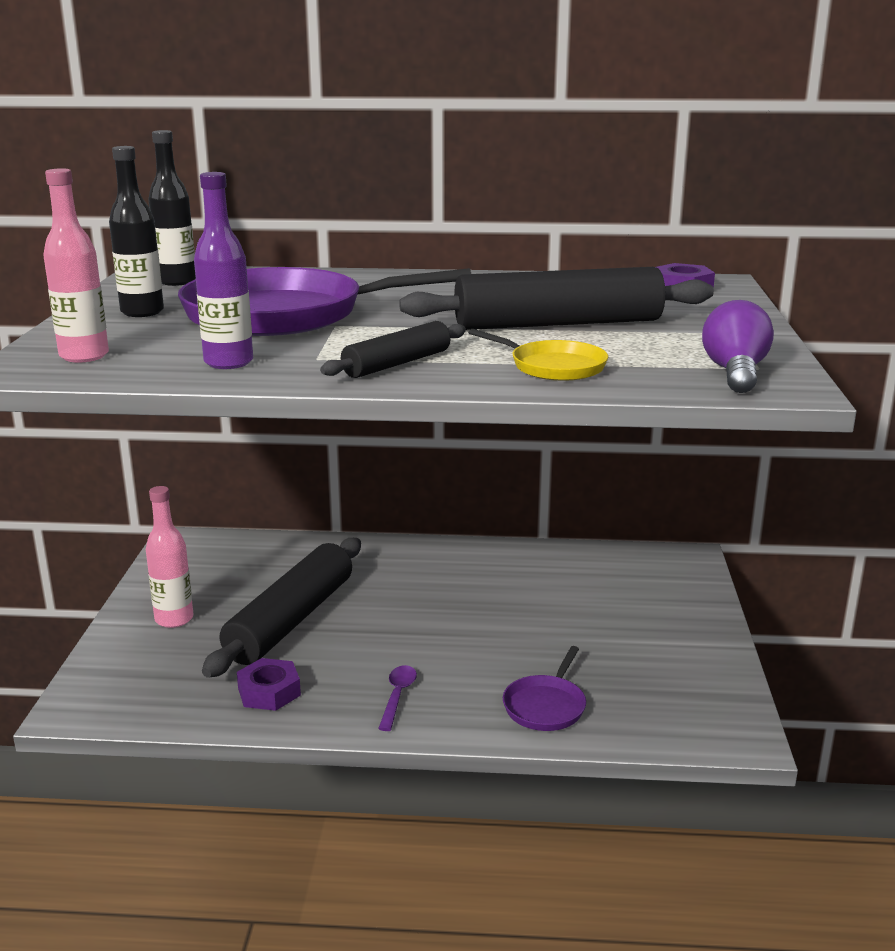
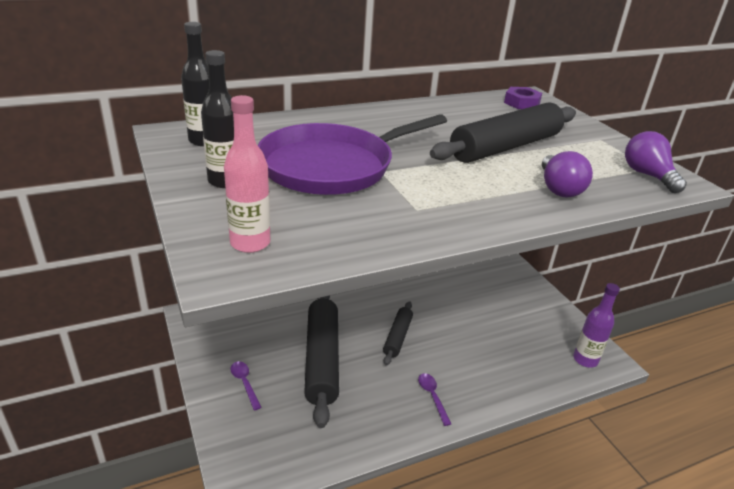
camera: 30 degrees left, 10 degrees up
pink bottle [146,486,193,628] -> purple spoon [230,361,262,411]
purple bottle [194,172,253,369] -> purple bottle moved to [573,283,620,367]
purple nut [237,658,301,711] -> none
black rolling pin [320,321,466,378] -> black rolling pin moved to [383,301,413,365]
yellow pan [468,329,608,381] -> purple light bulb [542,151,593,197]
purple pan [503,646,586,731] -> none

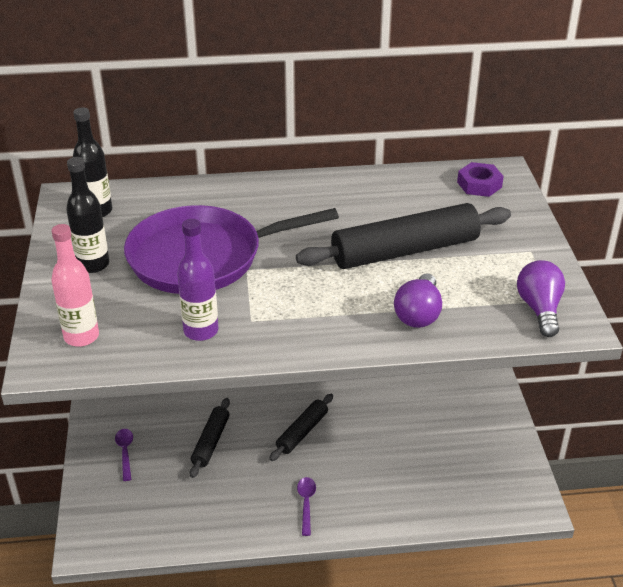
camera: 20 degrees right, 5 degrees up
black rolling pin [304,295,339,428] -> black rolling pin [190,398,230,478], size x0.54
purple bottle [573,283,620,367] -> purple bottle moved to [177,219,219,341]

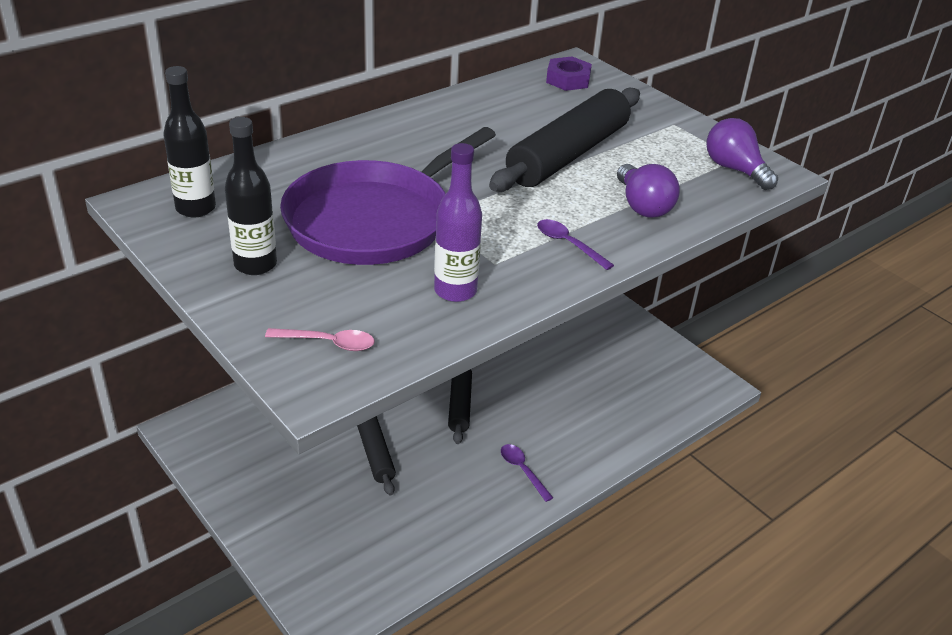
camera: 35 degrees left, 0 degrees up
pink bottle [51,224,99,347] -> pink spoon [265,328,374,351]
purple spoon [115,429,133,481] -> purple spoon moved to [537,219,614,270]

